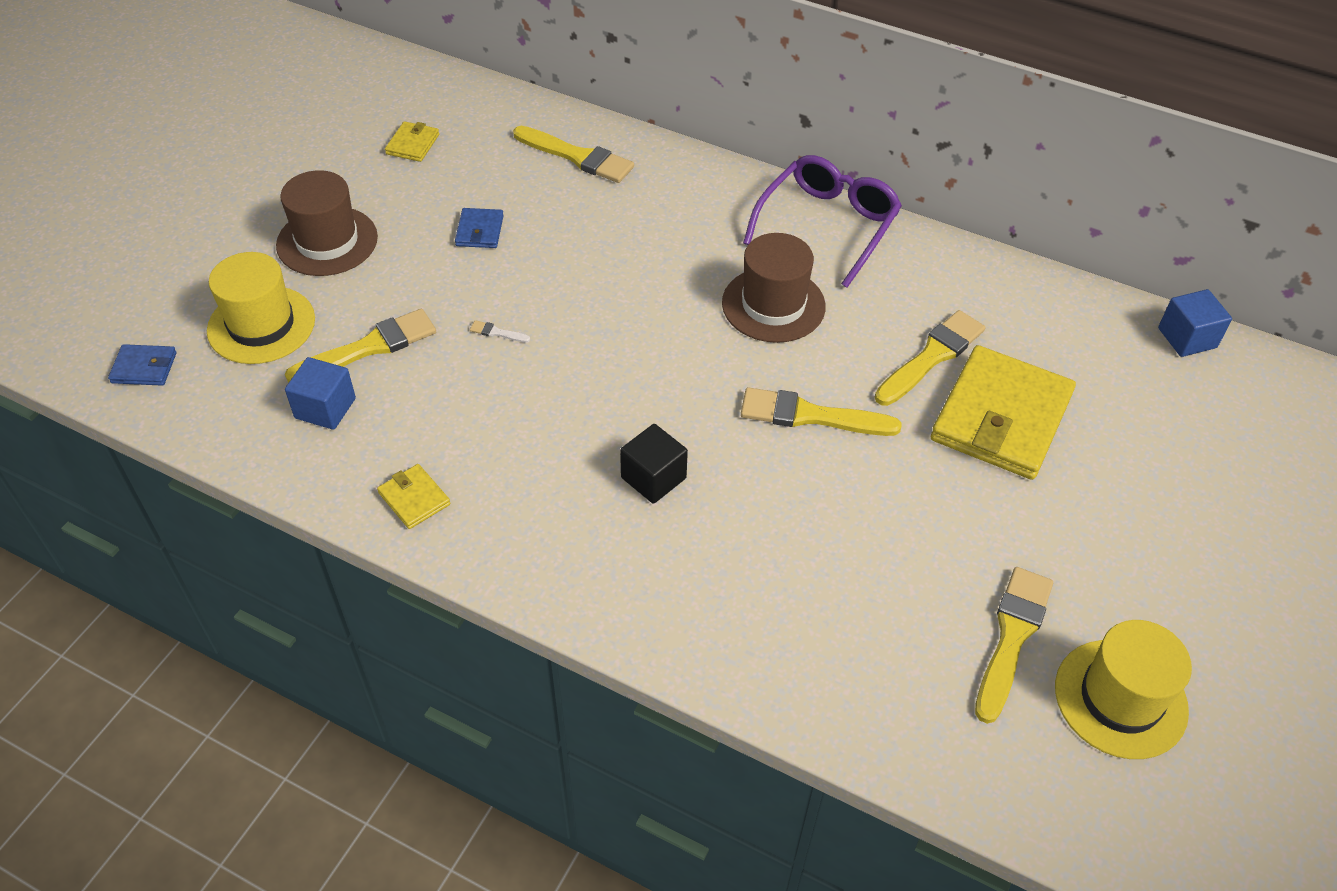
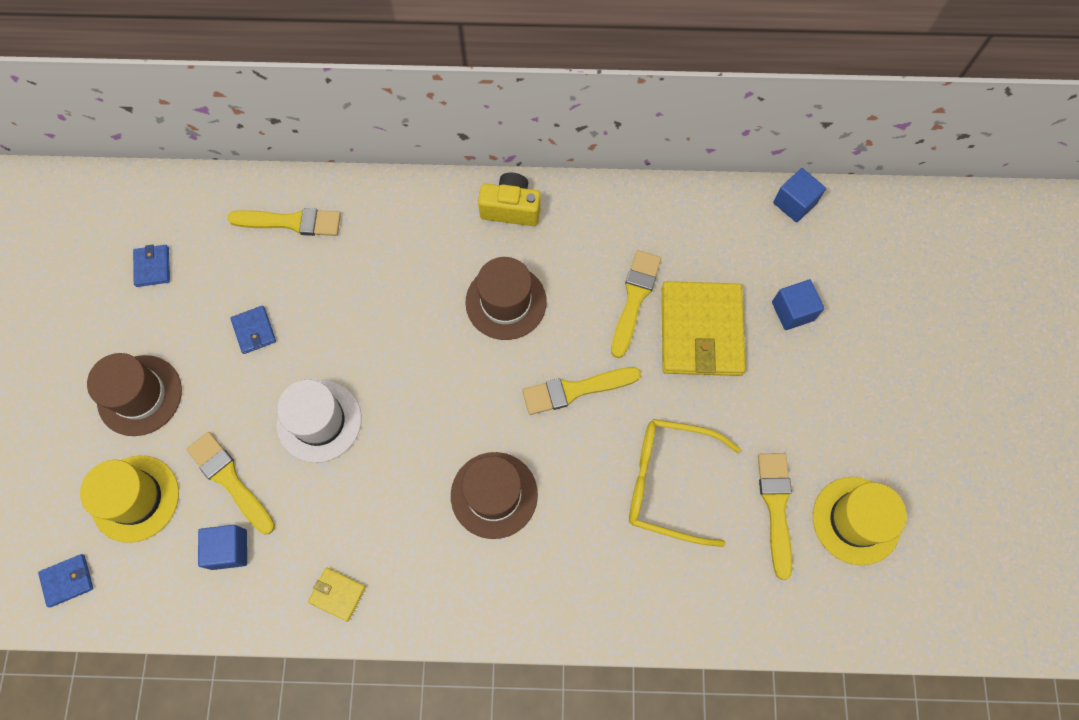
camera: 25 degrees left, 20 degrees up
yellow brush [285,309,436,383] -> yellow brush turned 75 degrees counterclockwise [186,432,275,534]
yellow wallet [385,121,439,162] -> blue wallet [133,245,170,287]
white brush [470,320,530,342] -> white hat [276,380,361,463]
black cube [620,424,688,504] -> brown hat [451,452,538,539]
purple glasses [743,155,902,288] -> yellow camera [478,173,541,226]
none -> yellow glasses [629,419,741,547]
none -> blue cube [772,279,824,330]

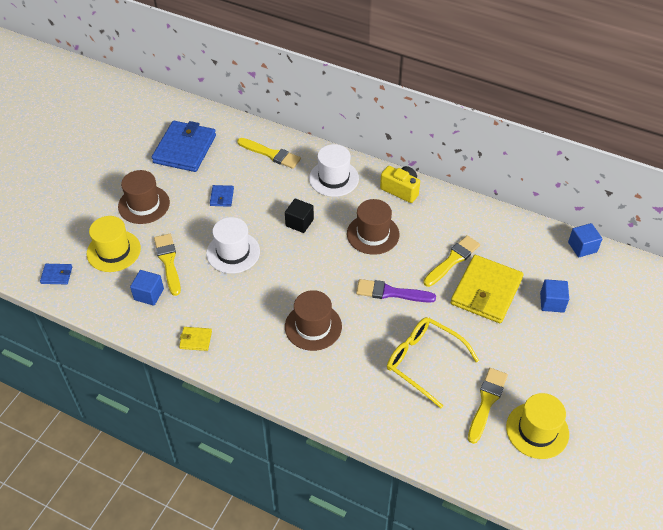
camera: 25 degrees right, 20 degrees down
blue wallet [133,245,170,287] -> blue wallet [152,121,216,172], size x2.30
yellow wallet [308,567,366,622] -> yellow wallet turned 45 degrees counterclockwise [179,327,212,351]
yellow brush [523,367,641,415] -> purple brush [356,279,436,303]
none -> black cube [285,198,314,233]
none -> white hat [309,144,359,197]

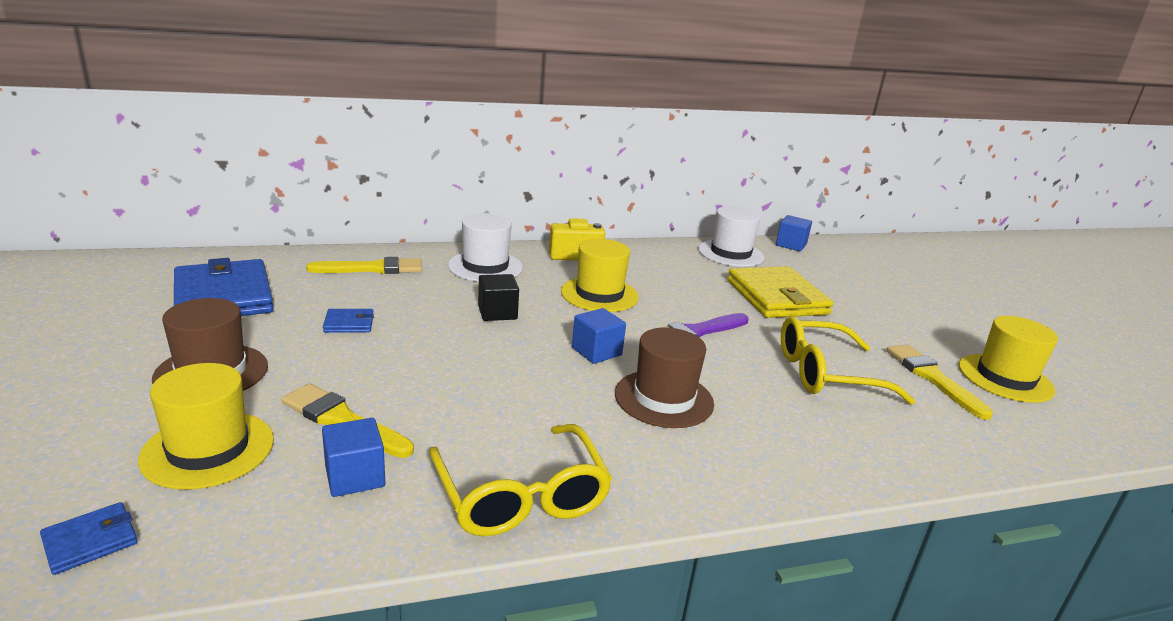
camera: 45 degrees left, 25 degrees down
yellow wallet [179,327,212,351] -> yellow glasses [429,424,613,536]
white hat [206,217,260,274] -> white hat moved to [698,206,764,267]
blue wallet [210,185,234,207] -> blue wallet turned 60 degrees counterclockwise [323,309,374,333]
brown hat [347,199,399,255] -> yellow hat [561,239,639,312]
yellow brush [423,235,480,287] -> none
blue cube [540,279,569,313] -> blue cube moved to [572,308,626,364]

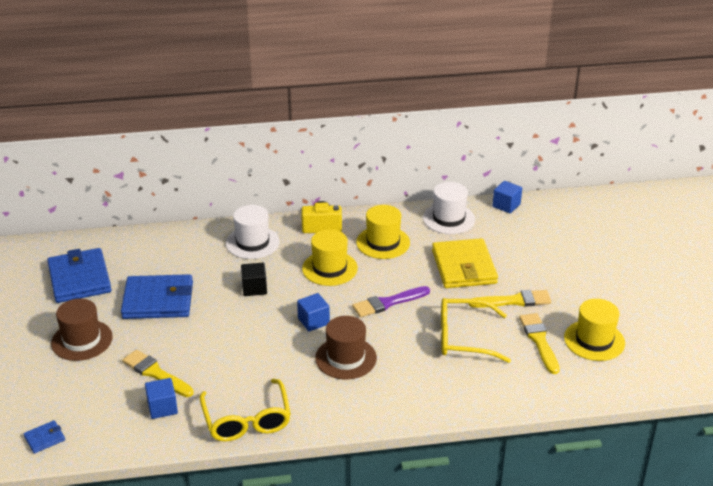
camera: 10 degrees right, 10 degrees up
yellow hat [138,363,274,490] -> yellow hat moved to [356,205,410,259]
yellow brush [306,257,422,274] -> yellow brush moved to [468,290,551,308]
blue wallet [323,309,374,333] -> blue wallet [121,274,193,319], size x2.30

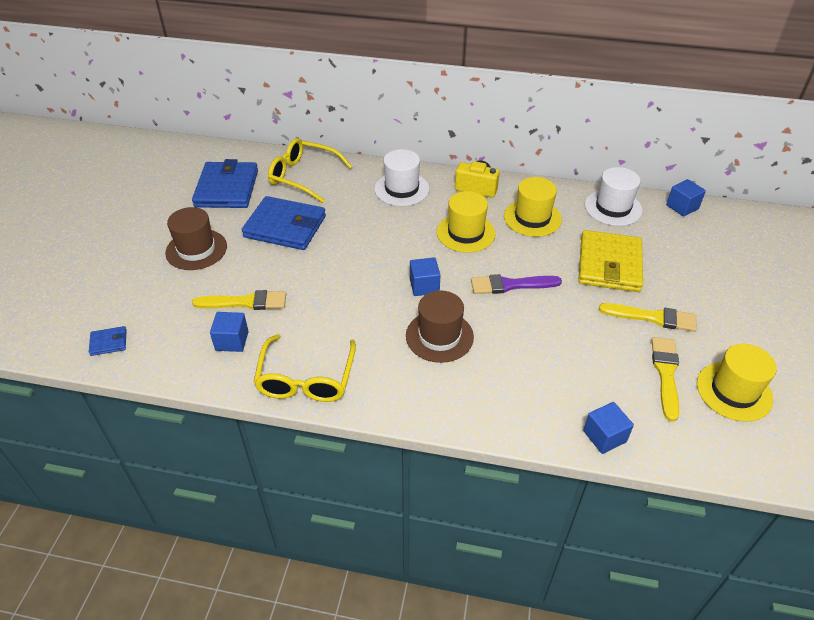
camera: 20 degrees right, 10 degrees up
yellow brush [122,349,194,397] -> yellow brush turned 120 degrees clockwise [192,290,286,310]
black cube [241,263,267,296] -> none
yellow glasses [441,298,511,363] -> yellow glasses moved to [268,138,353,203]
none -> blue cube [583,402,634,454]

